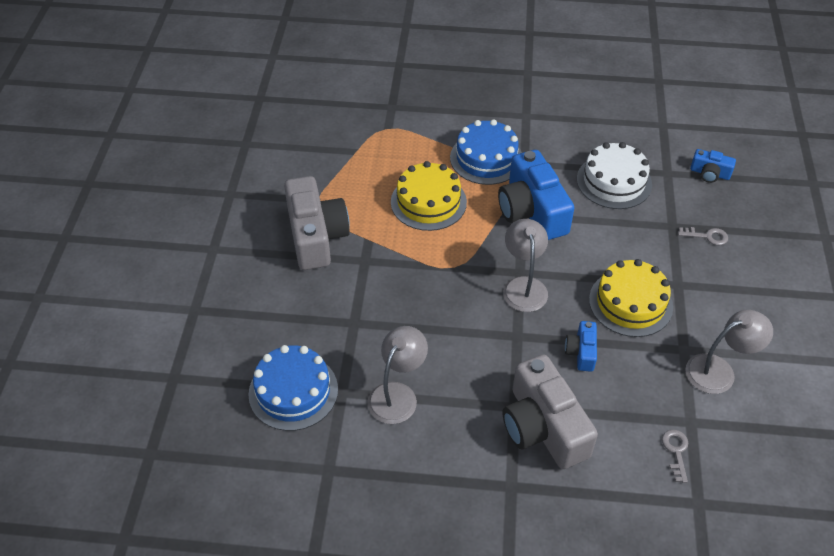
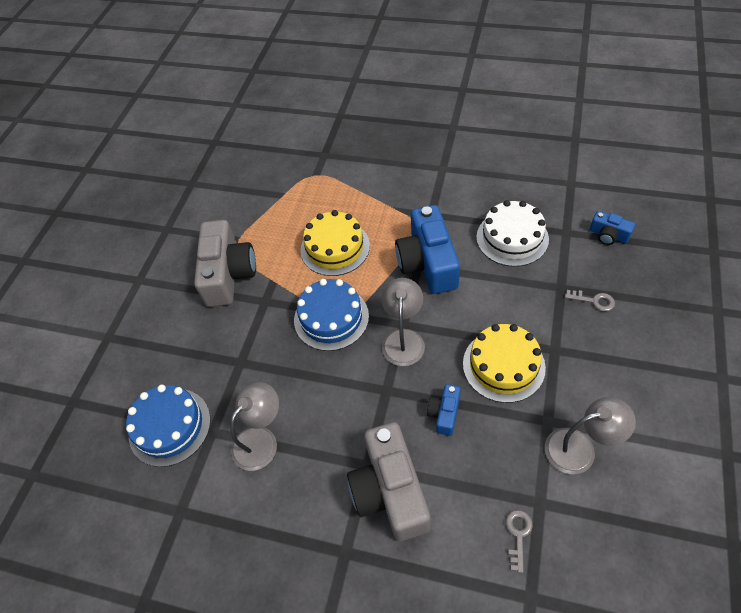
camera: 15 degrees right, 5 degrees up
blue cake [450,119,522,185] -> blue cake moved to [294,279,369,351]

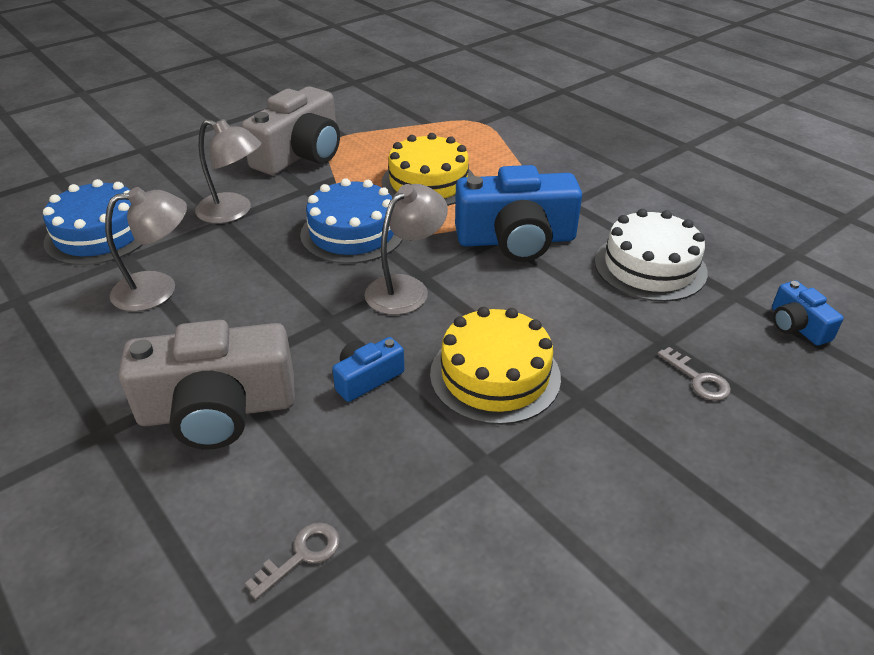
camera: 30 degrees right, 15 degrees down
grey camera [347,422,430,541] -> grey camera turned 120 degrees counterclockwise [119,320,295,450]
blue camera [395,205,460,294] -> blue camera turned 120 degrees counterclockwise [455,165,582,262]
grey lamp [545,397,636,474] -> grey lamp moved to [195,119,262,224]

